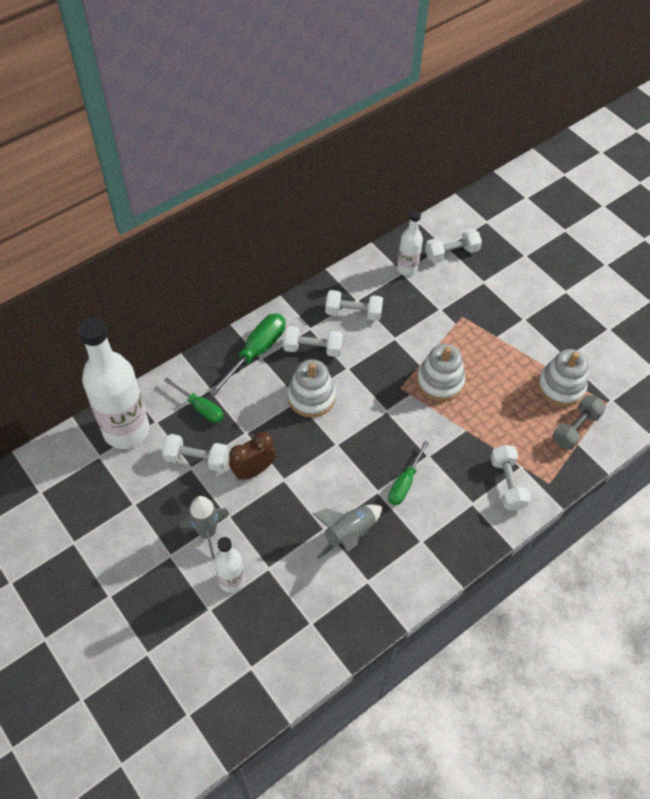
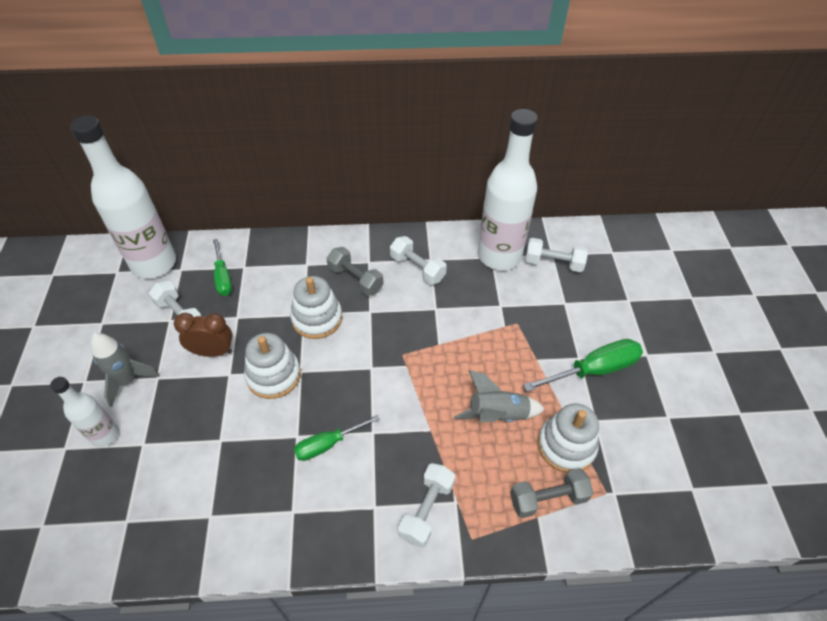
camera: 35 degrees right, 5 degrees down
green screwdriver [209,314,285,396] -> green screwdriver moved to [523,339,643,392]
white dumbbell [283,326,343,357] -> grey dumbbell [327,247,384,296]
grey rocket [313,504,382,559] -> grey rocket moved to [454,370,545,422]
white bottle [397,210,423,276] -> white bottle [478,109,538,270], size x1.96
white stacking toy [417,344,465,401] -> white stacking toy moved to [244,333,301,399]

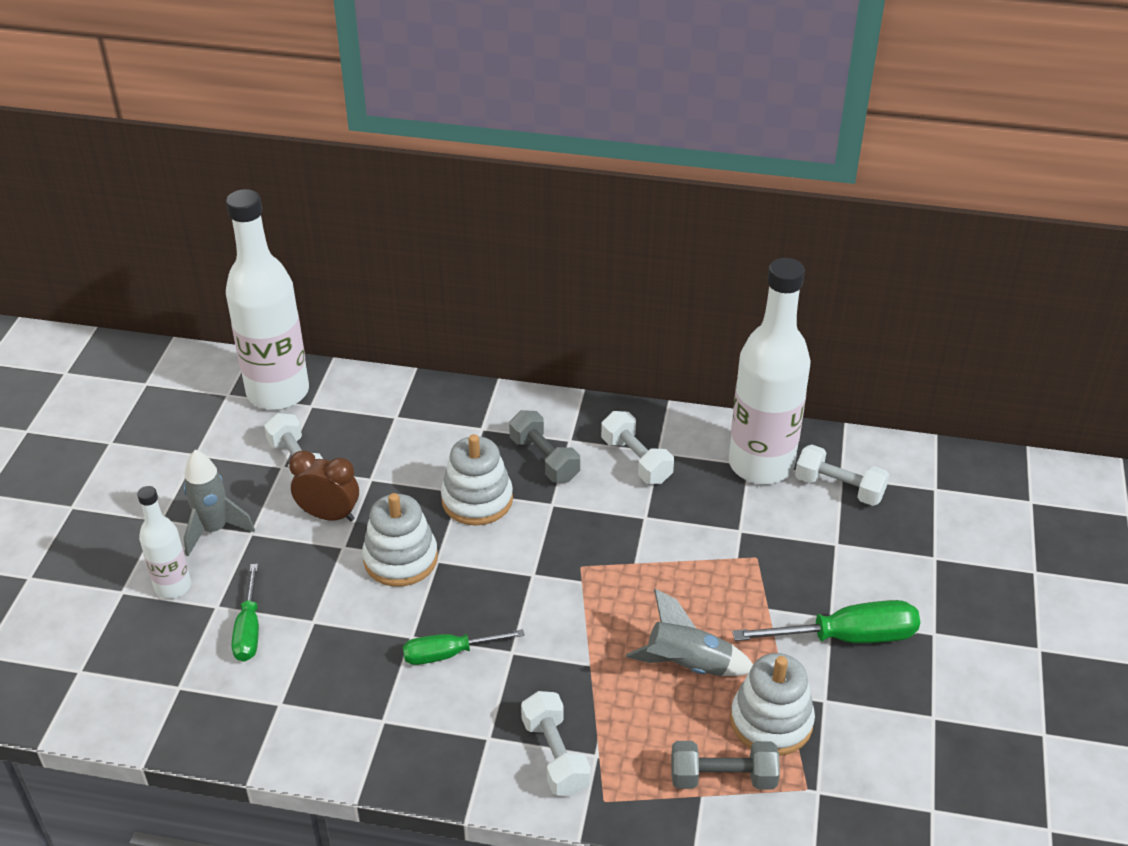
camera: 15 degrees right, 10 degrees down
green screwdriver [213,239,232,296] -> green screwdriver moved to [232,564,259,662]
white dumbbell [398,463,455,548] -> white dumbbell turned 60 degrees counterclockwise [521,691,591,796]

